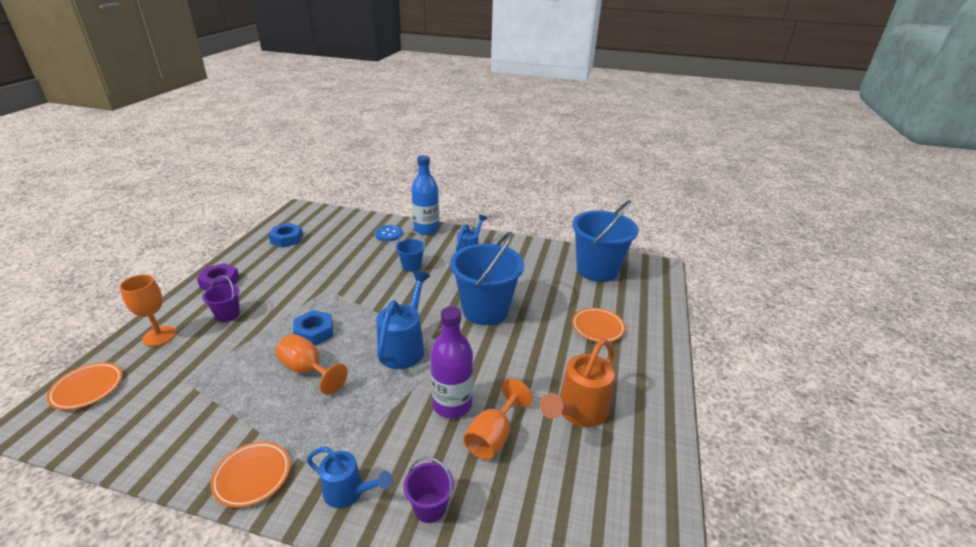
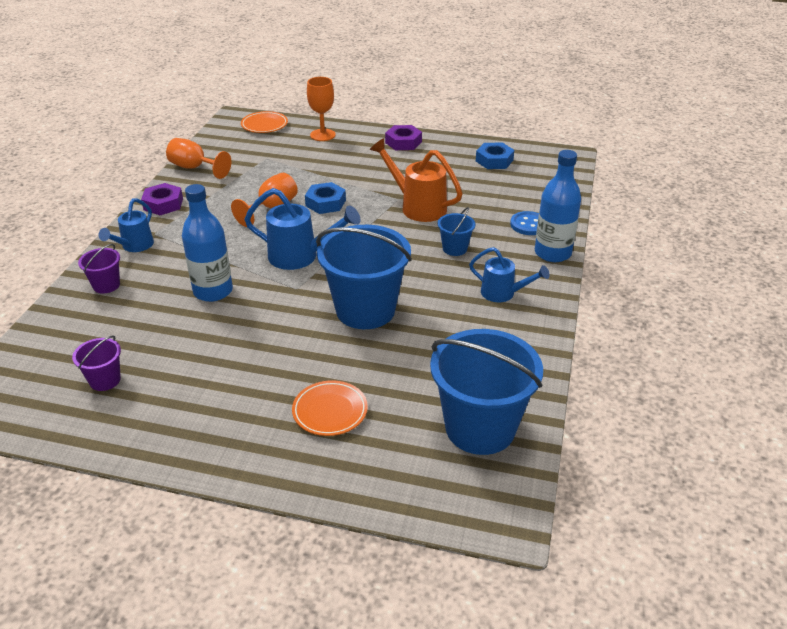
camera: 90 degrees right, 5 degrees up
purple bucket [202,275,240,322] -> purple bucket moved to [72,335,121,391]
orange plate [210,441,290,508] -> purple nut [141,183,183,215]
purple bottle [430,307,473,419] -> blue bottle [182,184,233,302]
orange goblet [463,379,533,460] -> orange goblet moved to [166,138,231,179]
orange watering can [540,339,615,427] -> orange watering can moved to [370,138,462,222]

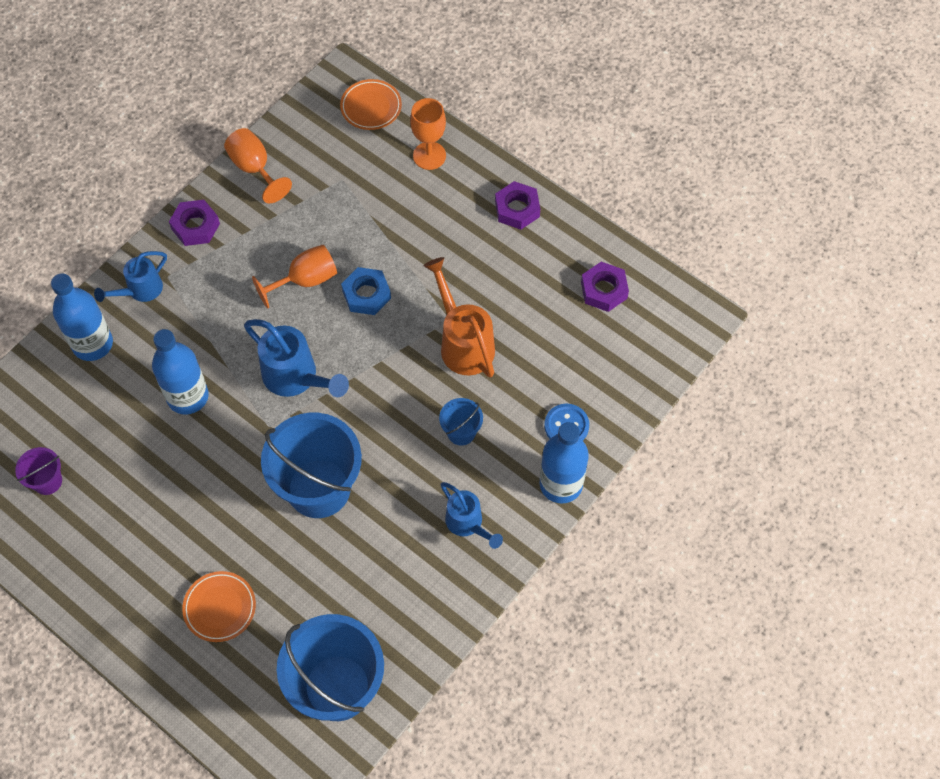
camera: 25 degrees right, 25 degrees up
purple bucket [78,244,120,294] -> blue bottle [51,273,113,361]
blue nut [476,142,514,169] -> purple nut [581,262,629,312]

